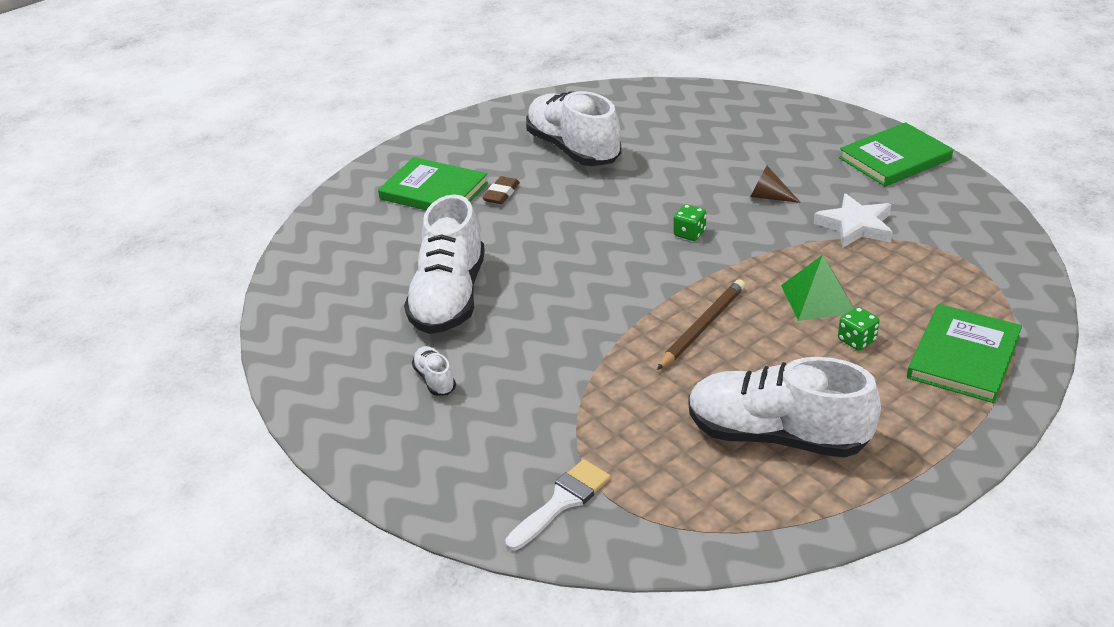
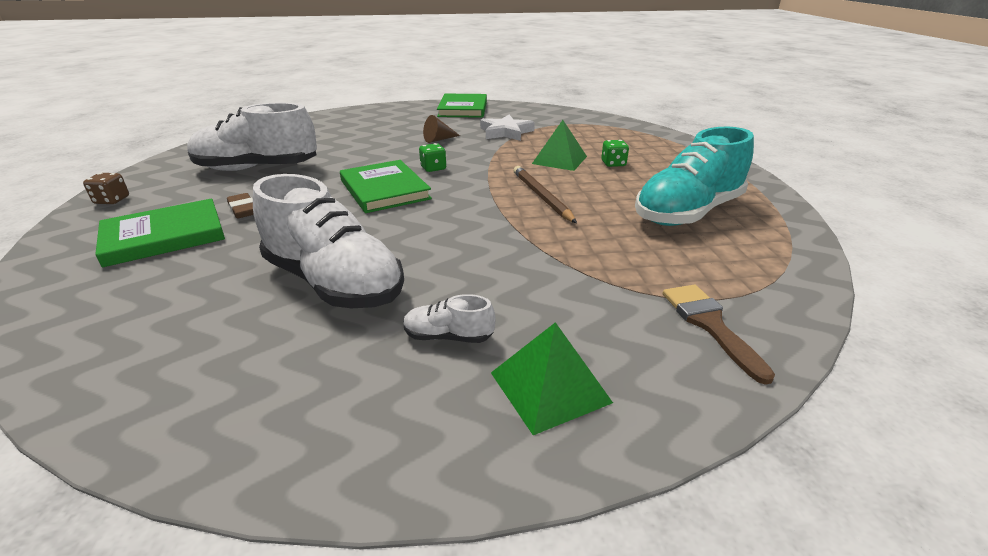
camera: 60 degrees left, 5 degrees down
white brush [505,459,611,551] -> brown brush [663,285,775,385]
white shoe [688,357,881,458] -> turquoise shoe [635,127,754,226]
green book [907,304,1022,403] -> green book moved to [340,160,432,213]
none -> brown dice [83,173,129,204]
none -> green pyramid [491,322,613,435]

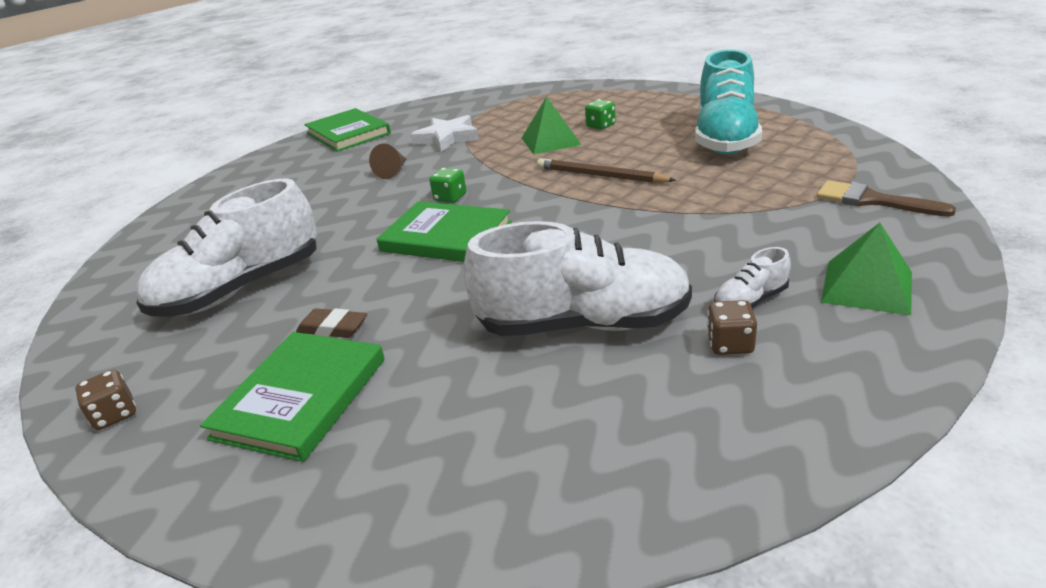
camera: 35 degrees left, 0 degrees up
none -> brown dice [707,300,757,355]

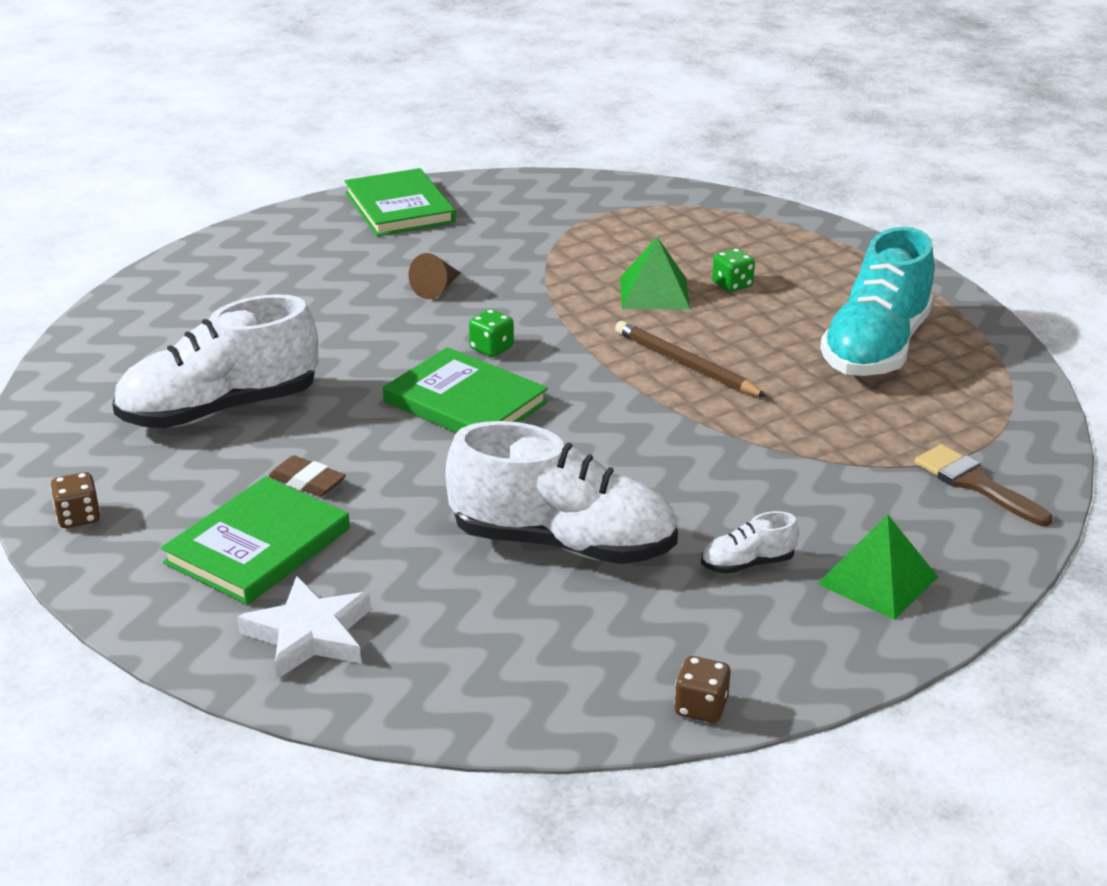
camera: 10 degrees right, 0 degrees up
white star [411,115,479,152] -> white star moved to [237,576,371,679]
brown dice [707,300,757,355] -> brown dice moved to [674,656,731,723]

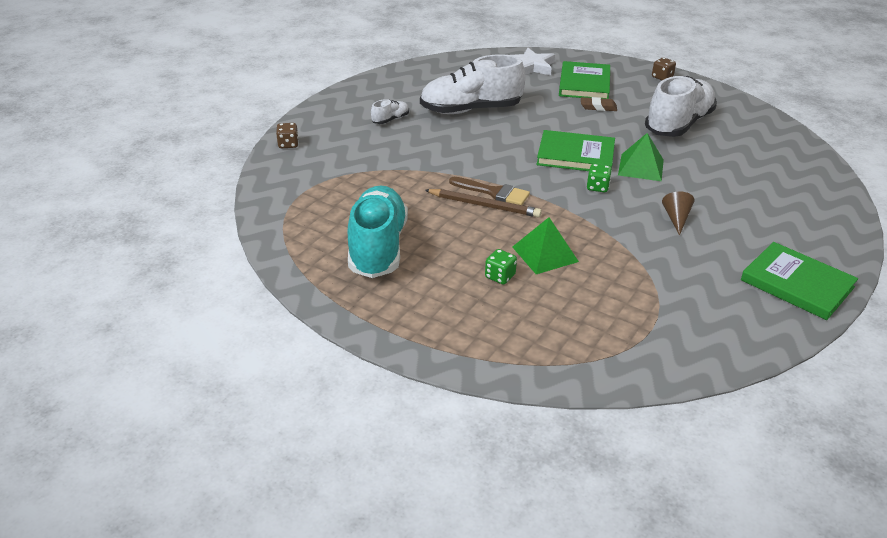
camera: 155 degrees right, 5 degrees up
brown dice [674,656,731,723] -> brown dice moved to [276,123,299,148]
green pyramid [817,514,938,620] -> green pyramid moved to [618,133,664,181]
brown brush [915,444,1053,526] -> brown brush moved to [449,177,530,205]

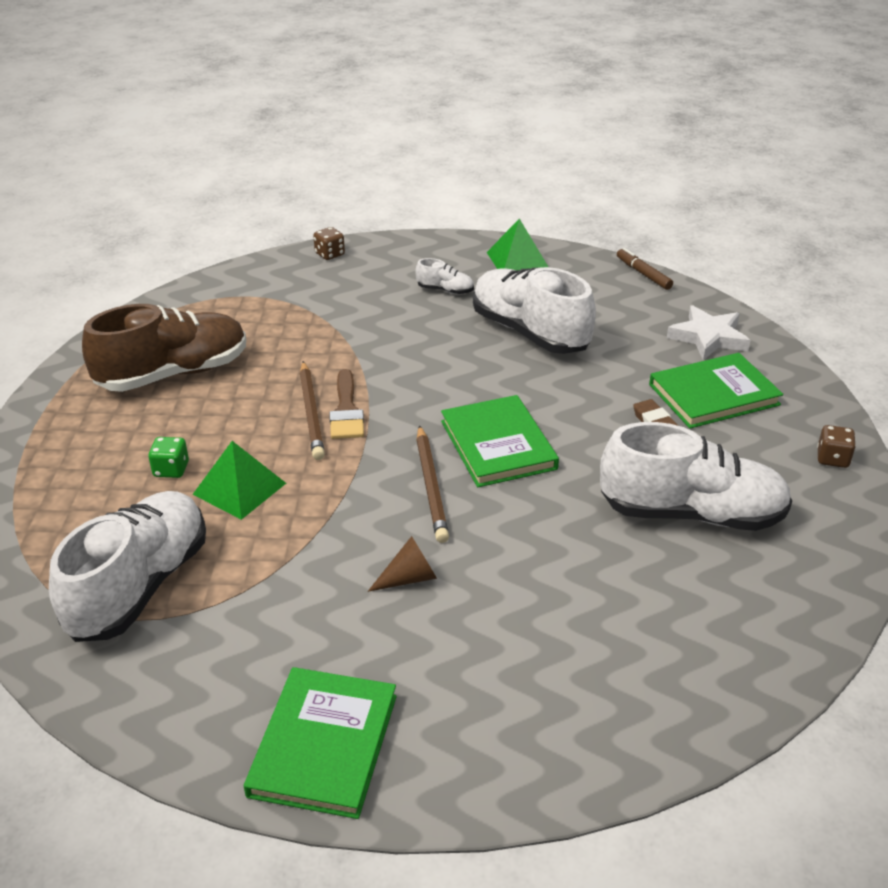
camera: 60 degrees right, 0 degrees up
turquoise shoe [348,186,408,278] -> brown shoe [82,304,246,392]
green dice [587,164,612,192] -> brown pencil [416,425,449,543]
green pyramid [618,133,664,181] -> green pyramid moved to [487,219,548,270]
none -> white shoe [49,491,206,642]
none -> brown marker [617,248,673,290]

